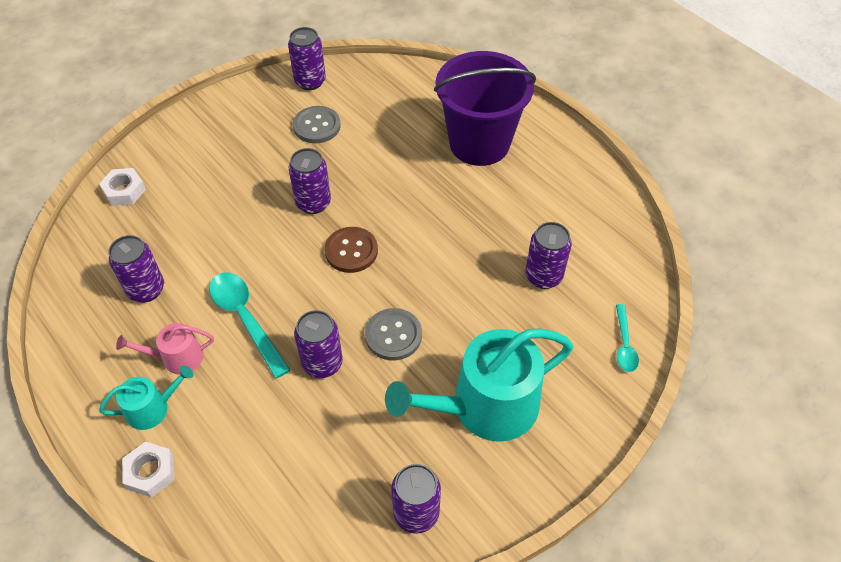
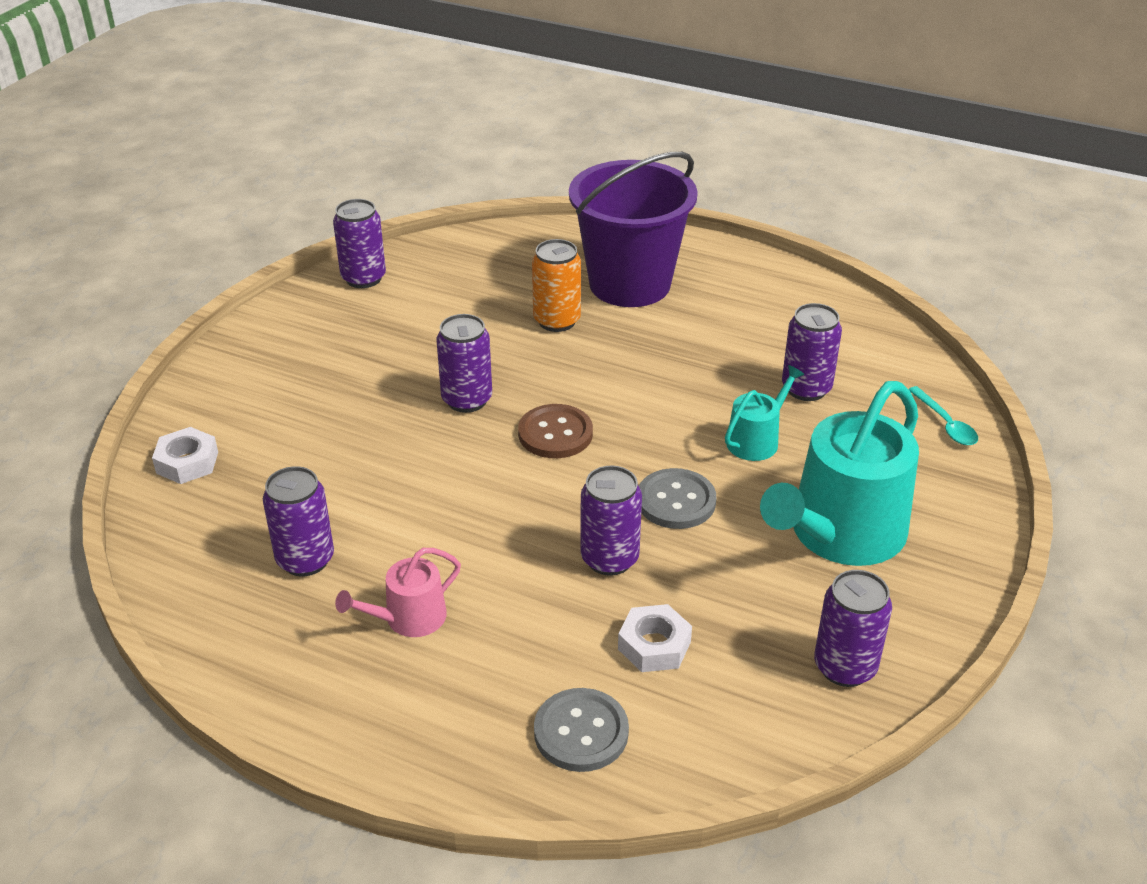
camera: 25 degrees left, 15 degrees down
turquoise watering can [99,365,193,430] -> turquoise watering can moved to [725,365,805,461]
white nut [122,441,175,497] -> white nut moved to [618,604,692,672]
turquoise spoon [209,272,291,378] -> none
grey button [293,106,341,143] -> grey button moved to [534,688,629,772]
none -> orange can [532,239,581,332]

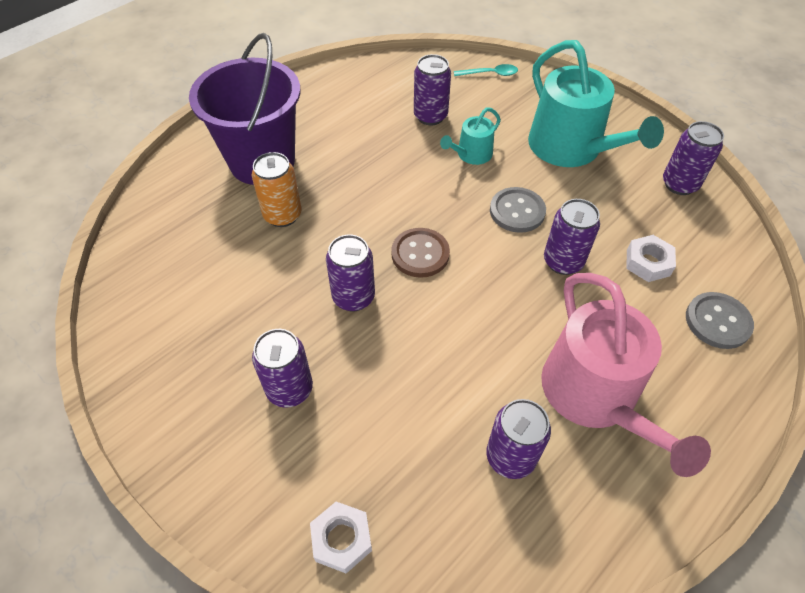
camera: 70 degrees left, 15 degrees up
purple can [333,199,386,288] -> purple can moved to [252,329,313,408]
pink watering can [335,548,461,637] -> pink watering can [541,273,711,477], size x2.07
turquoise watering can [725,365,805,461] -> turquoise watering can turned 105 degrees counterclockwise [440,107,501,165]

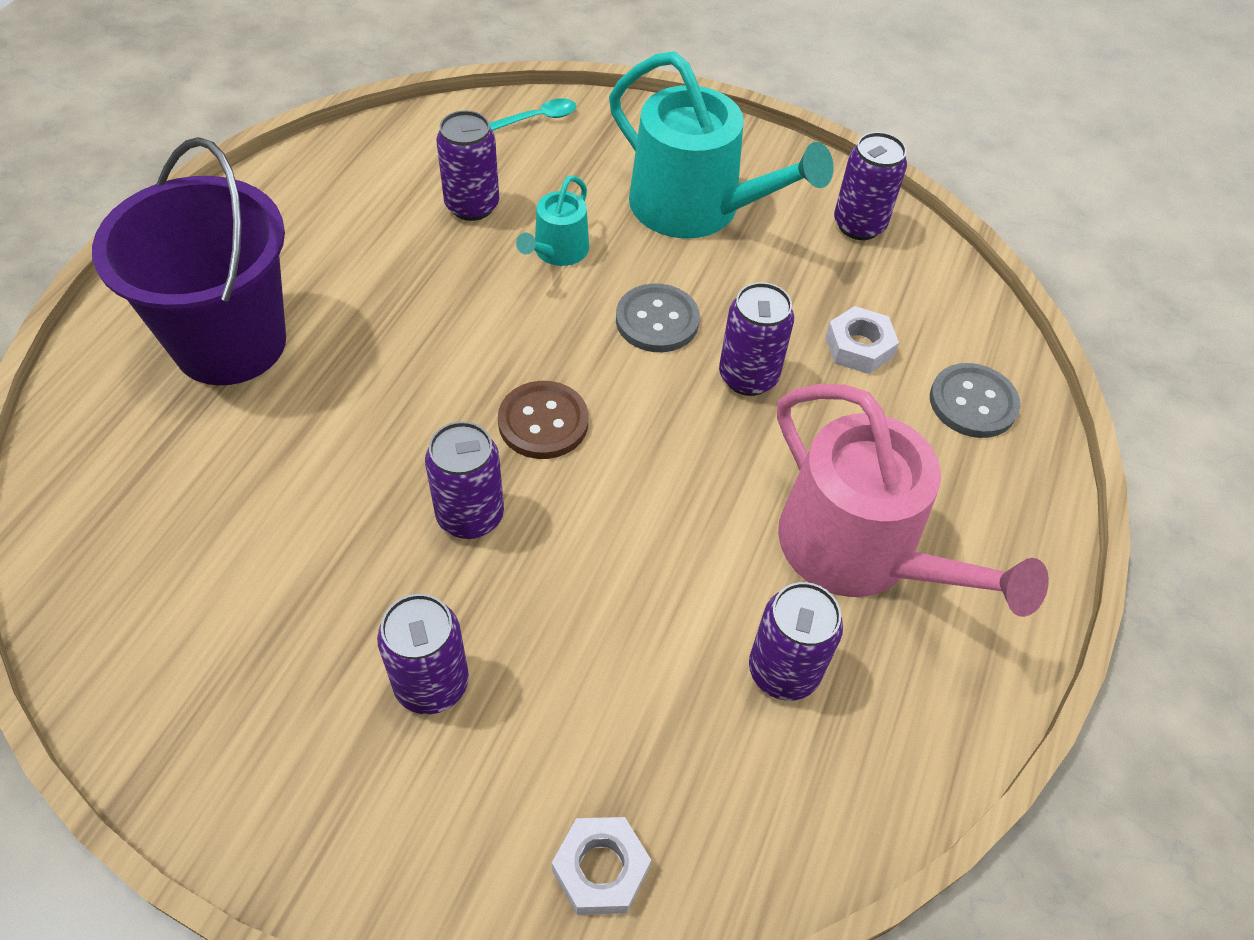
camera: 25 degrees left, 0 degrees up
orange can [252,152,301,227] -> none

